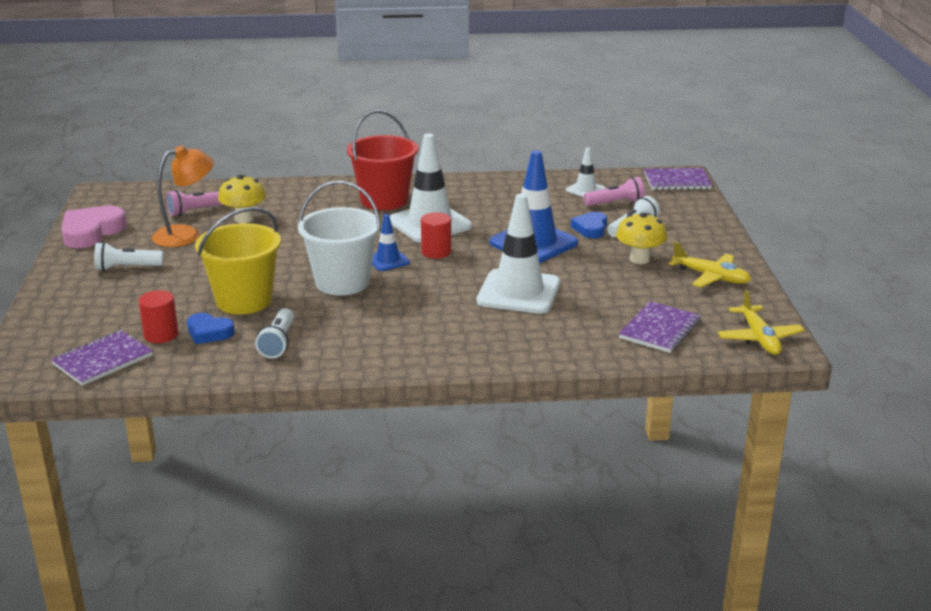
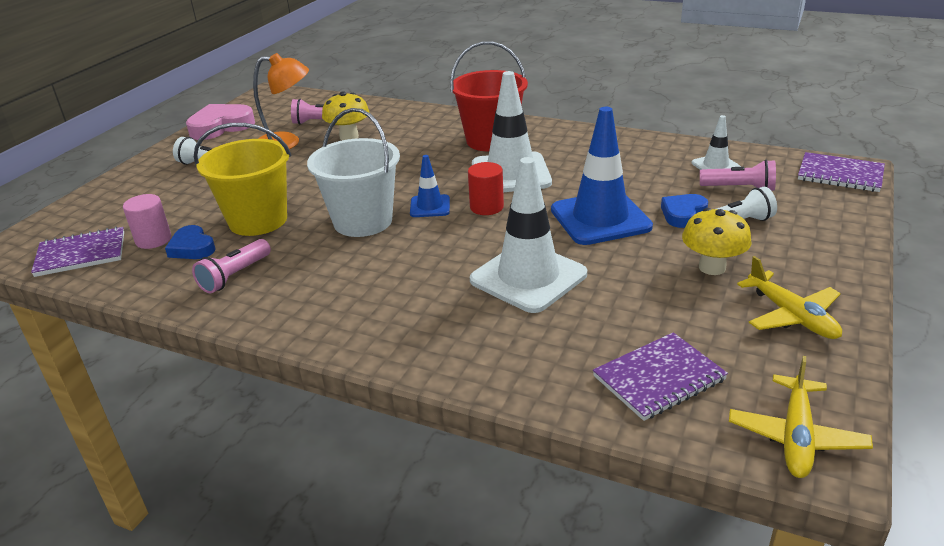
camera: 30 degrees right, 5 degrees up
red cylinder [138,290,179,343] -> pink cylinder [123,194,171,249]
white flashlight [255,308,294,358] -> pink flashlight [192,239,271,293]

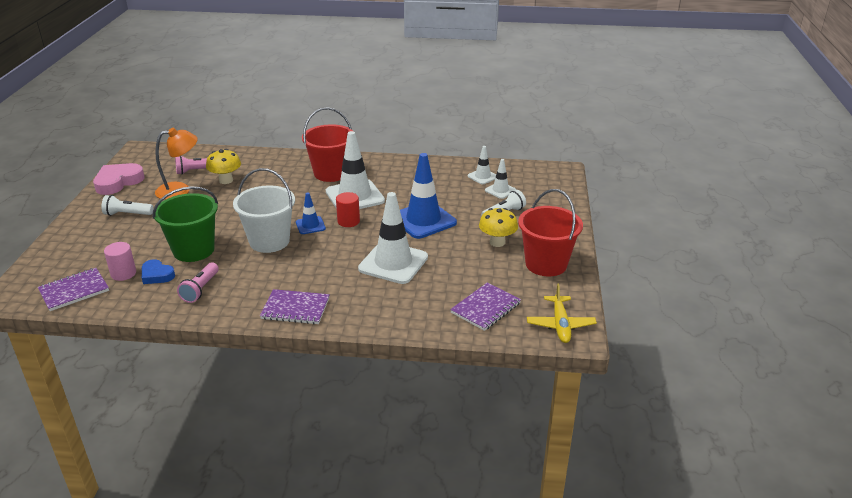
camera: 20 degrees left, 0 degrees up
yellow bucket [194,123,291,236] -> green bucket [153,186,218,262]
blue heart [661,194,708,228] -> none
pink flashlight [700,160,776,191] -> white traffic cone [485,159,517,199]
yellow plane [737,256,842,339] -> red bucket [518,189,583,276]
purple notebook [798,152,885,192] -> purple notebook moved to [260,289,330,324]

